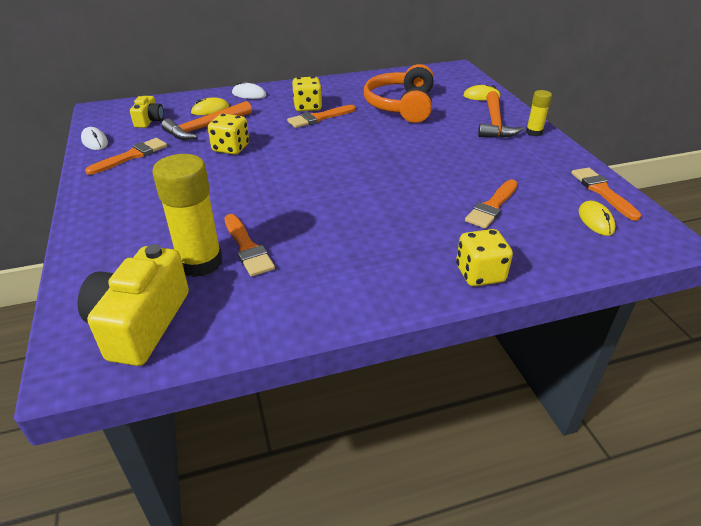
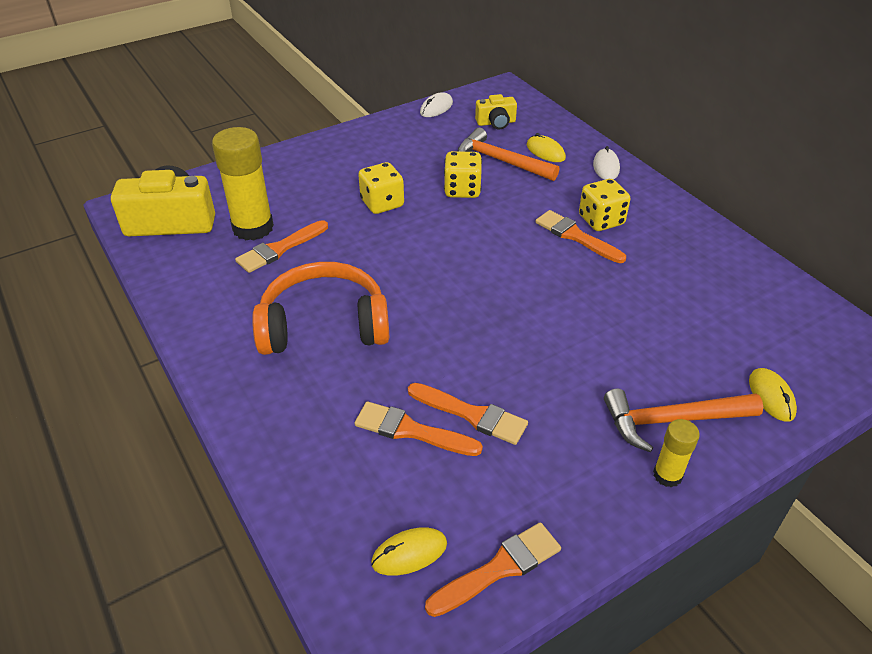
camera: 75 degrees right, 5 degrees up
orange brush [85,138,167,175] -> orange brush moved to [408,383,528,445]
orange headphones [364,64,434,123] -> orange headphones moved to [252,262,389,355]
yellow dice [456,229,513,286] -> yellow dice moved to [358,162,404,214]

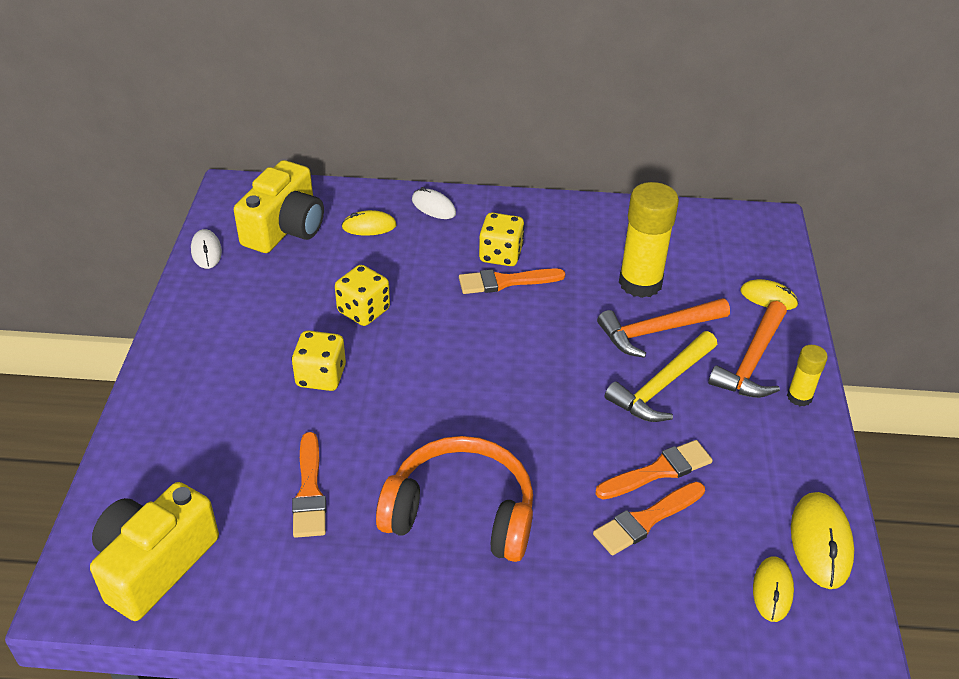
camera: 55 degrees left, 0 degrees up
yellow glue stick [212,127,274,240] -> yellow glue stick moved to [619,182,679,298]
orange headphones [252,262,389,355] -> orange headphones turned 75 degrees clockwise [376,436,533,562]
orange brush [425,522,561,617] -> yellow mouse [791,492,854,589]
orange hammer [458,128,559,181] -> orange hammer moved to [597,298,730,358]
yellow camera [475,94,517,130] -> yellow camera [234,160,324,253], size x1.89
none -> yellow hammer [605,331,717,422]

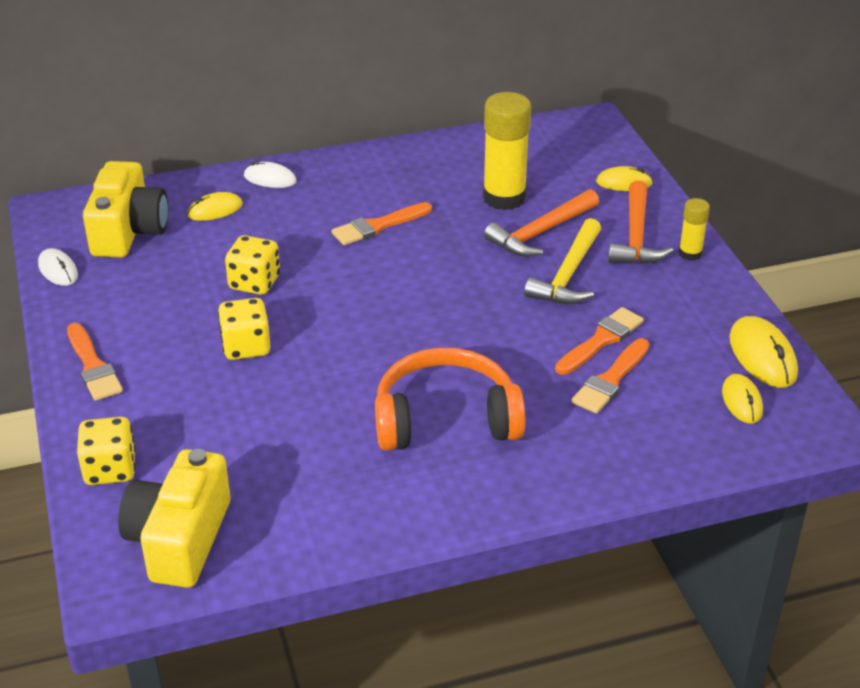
camera: 20 degrees left, 5 degrees down
orange brush [292,432,326,538] -> orange brush moved to [67,323,123,401]
yellow dice [479,212,525,266] -> yellow dice moved to [77,417,136,485]

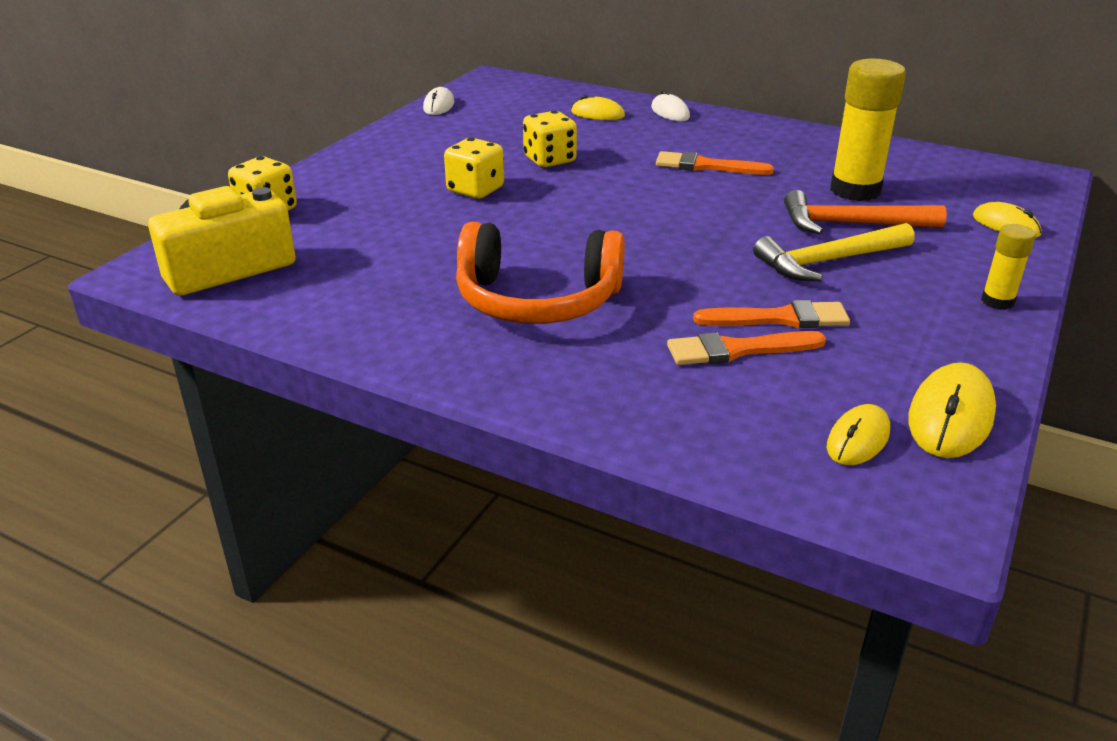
camera: 45 degrees right, 5 degrees down
orange brush [67,323,123,401] -> none
yellow camera [83,161,168,257] -> none
orange headphones [375,348,525,451] -> orange headphones turned 150 degrees clockwise [456,222,625,324]
orange hammer [608,180,673,264] -> none

